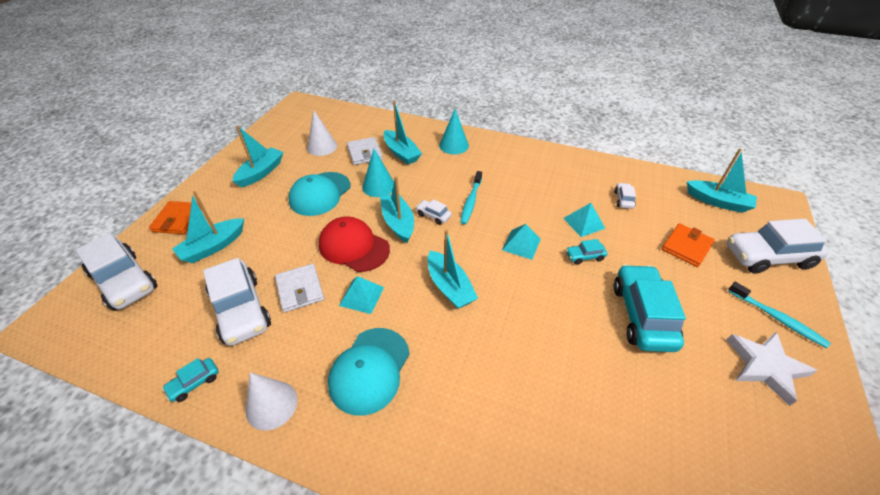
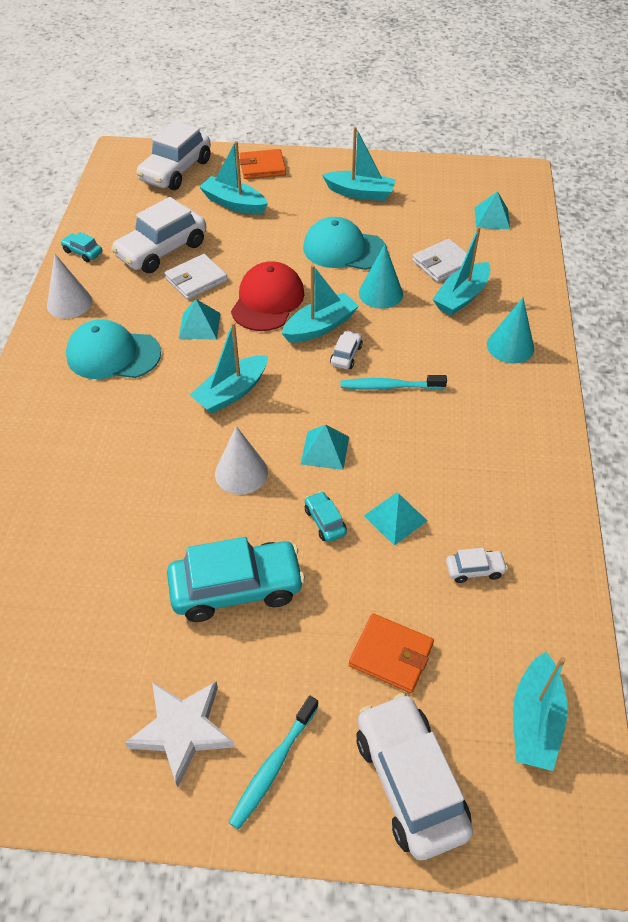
camera: 75 degrees right, 5 degrees up
white cone [307,110,337,156] -> white cone moved to [215,426,268,495]
none -> turquoise pyramid [475,191,510,229]

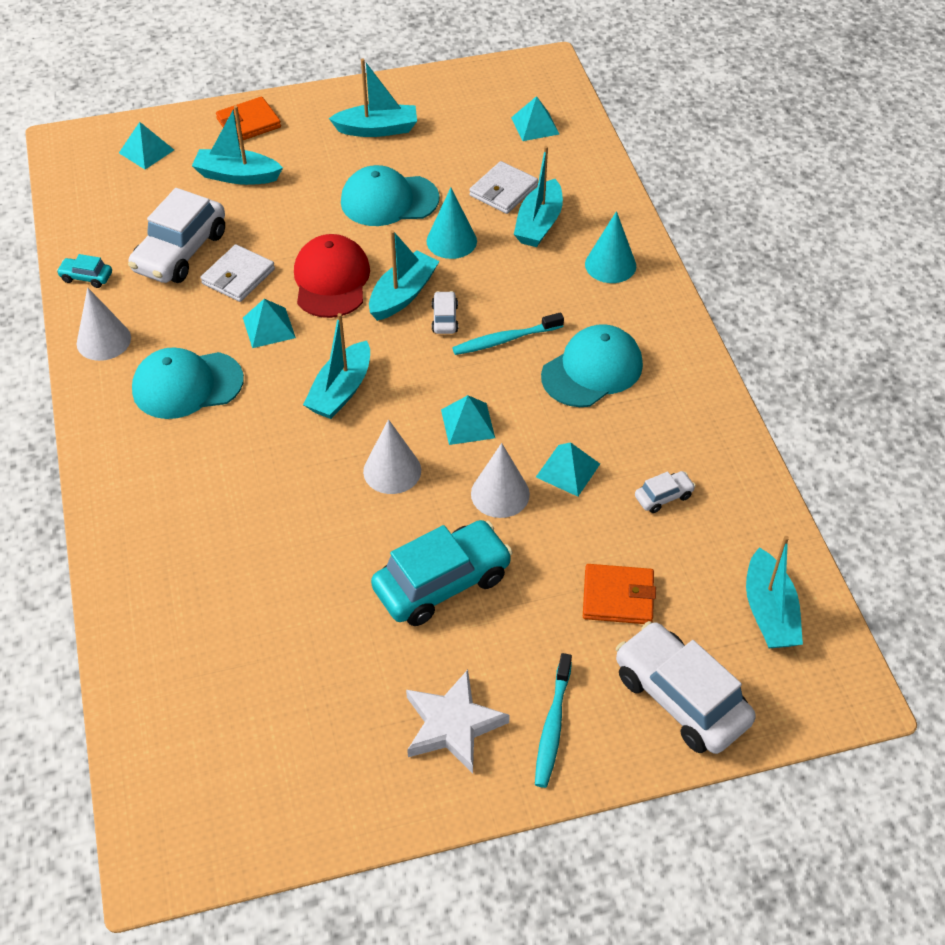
camera: 20 degrees left, 0 degrees up
white car [136,121,211,190] -> turquoise pyramid [119,122,174,169]
turquoise car [305,491,347,542] -> white cone [471,443,530,518]
none -> turquoise cap [541,324,643,407]

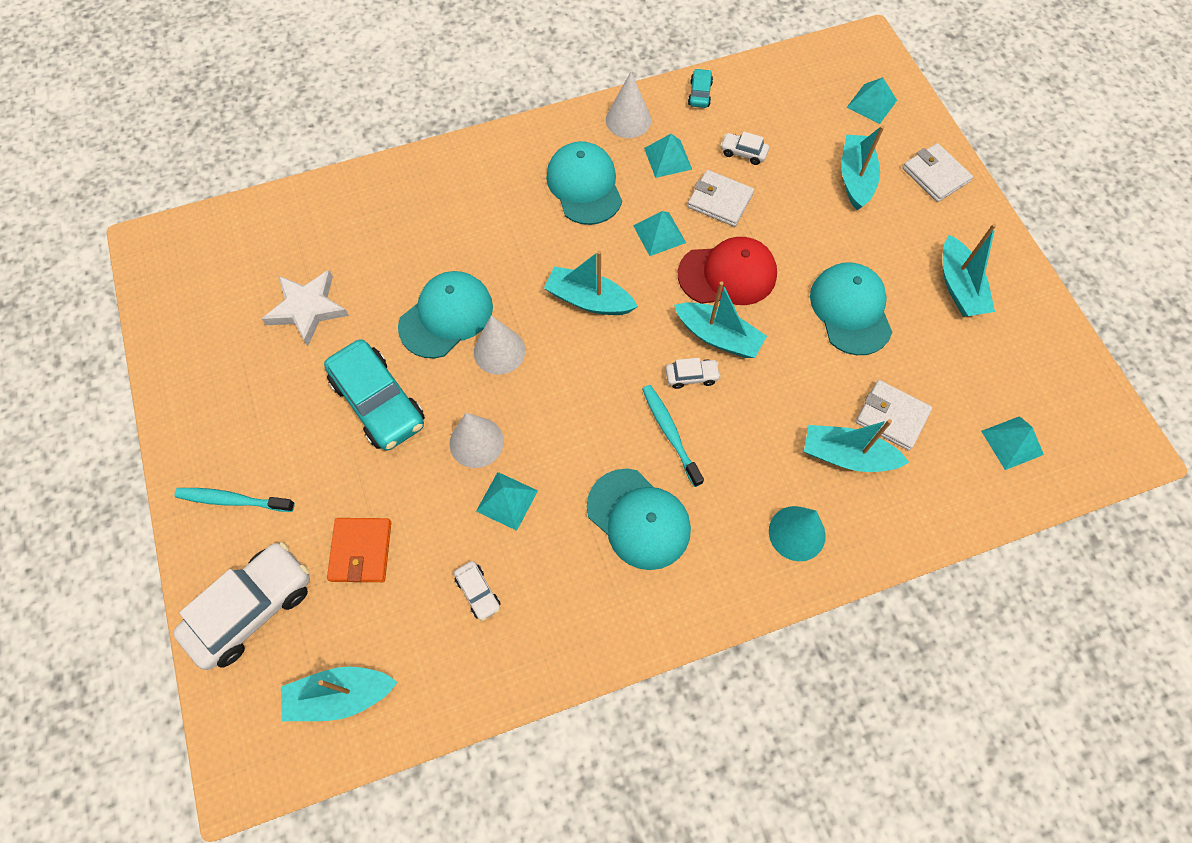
camera: 85 degrees right, 15 degrees up
white car [128,188,225,283] -> white car [720,131,769,165], size x0.45
orange wallet [216,97,281,142] -> white wallet [902,143,973,202]
white star [406,670,510,773] -> white star moved to [262,270,349,346]
turquoise cone [427,188,477,259] -> none
turquoise pyramid [441,395,495,445] -> turquoise pyramid moved to [644,134,692,178]
none -> turquoise cap [398,271,493,358]

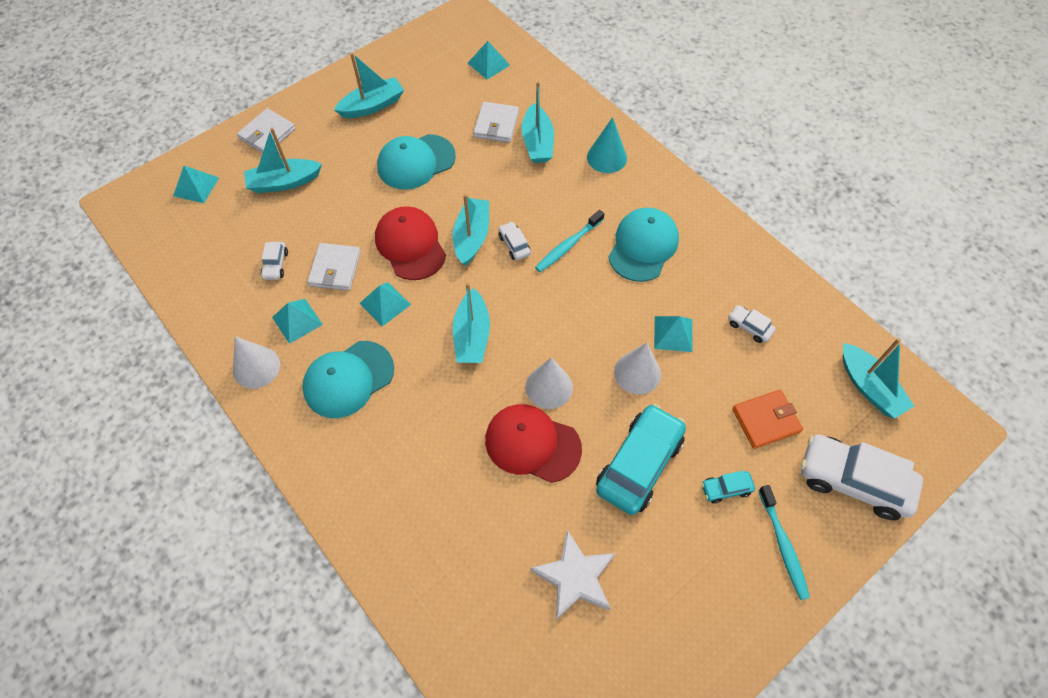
camera: 110 degrees left, 5 degrees down
turquoise cap [398,271,493,358] -> red cap [485,404,582,483]
white car [454,561,500,621] -> white car turned 90 degrees counterclockwise [728,305,776,343]
turquoise car [688,68,713,108] -> turquoise car moved to [701,471,755,504]

